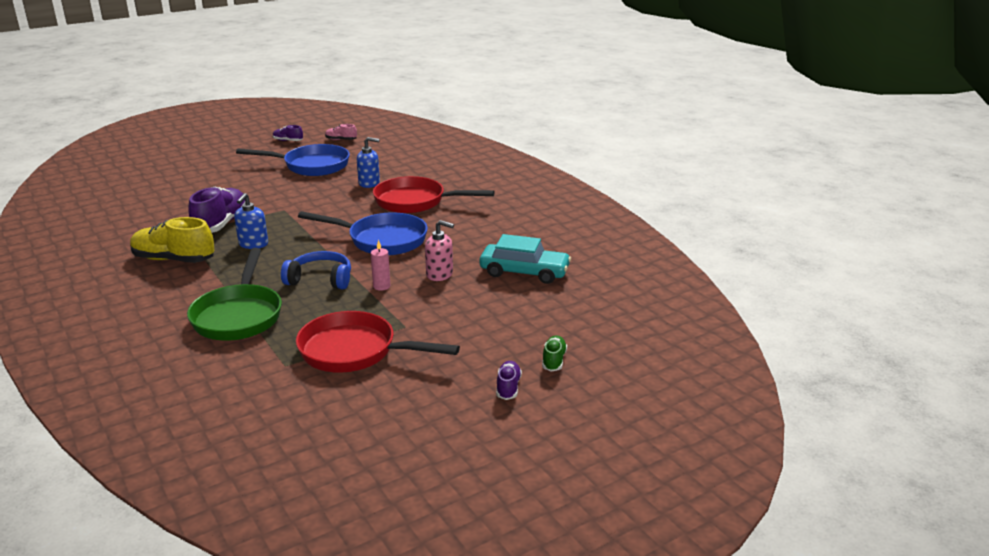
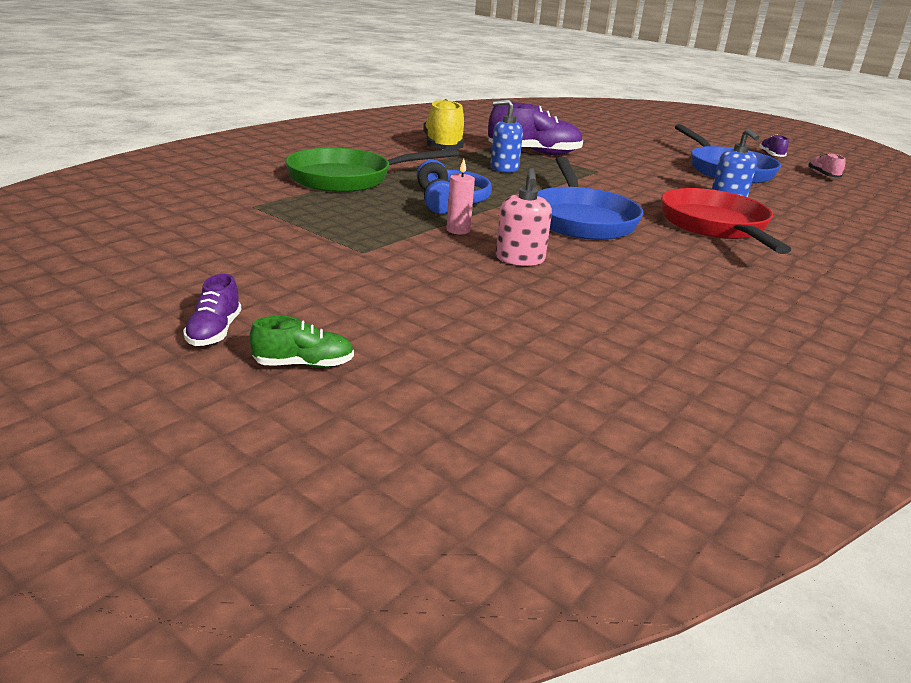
camera: 70 degrees right, 0 degrees up
red pan [296,311,460,373] -> none
turquoise car [480,234,571,284] -> none
purple shoe [496,361,522,400] -> purple shoe turned 105 degrees clockwise [183,274,241,346]

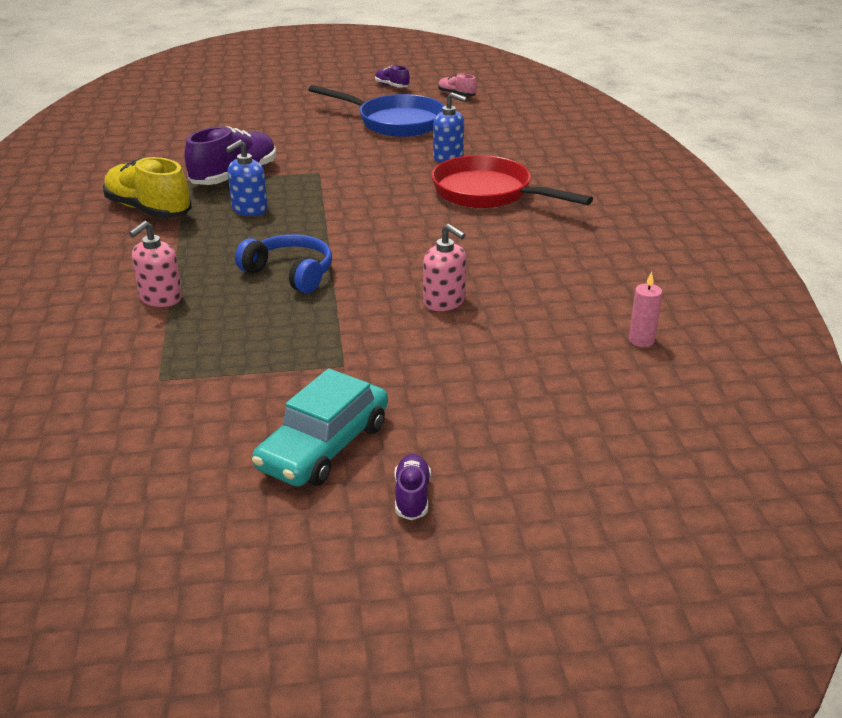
camera: 45 degrees left, 5 degrees up
purple shoe [183,274,241,346] -> purple shoe turned 135 degrees counterclockwise [394,454,431,520]
green shoe [249,316,354,368] -> none
green pan [285,148,459,192] -> pink soap dispenser [129,221,182,307]
pink candle [446,159,475,234] -> pink candle moved to [629,272,662,347]
blue pan [537,157,643,240] -> none
none -> turquoise car [252,368,388,486]

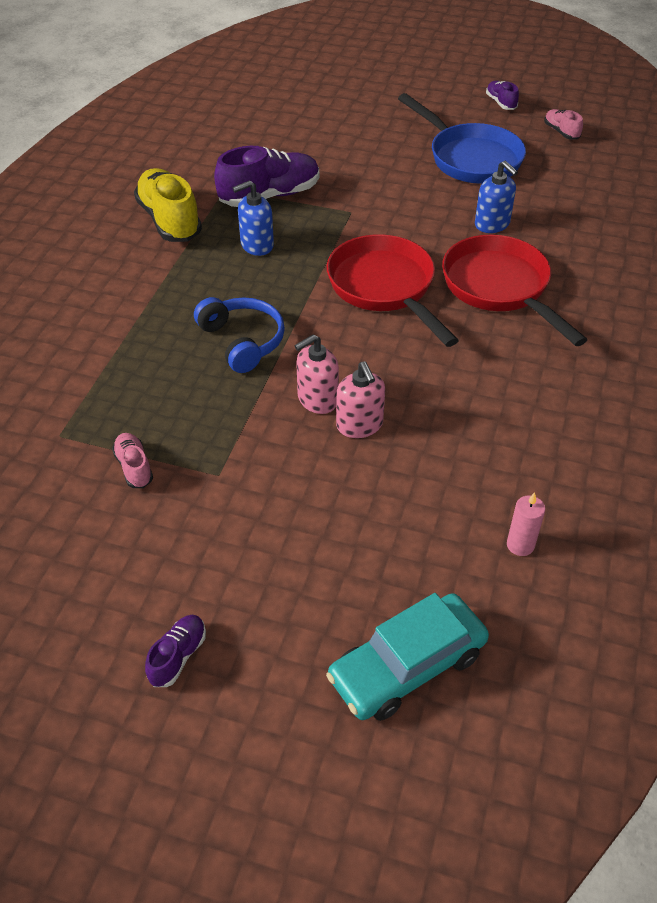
camera: 25 degrees right, 15 degrees up
pink soap dispenser [129,221,182,307] -> pink soap dispenser moved to [294,334,339,414]
turquoise car [252,368,388,486] -> turquoise car moved to [326,593,489,721]
none -> pink shoe [112,433,153,488]
none -> red pan [327,234,459,347]

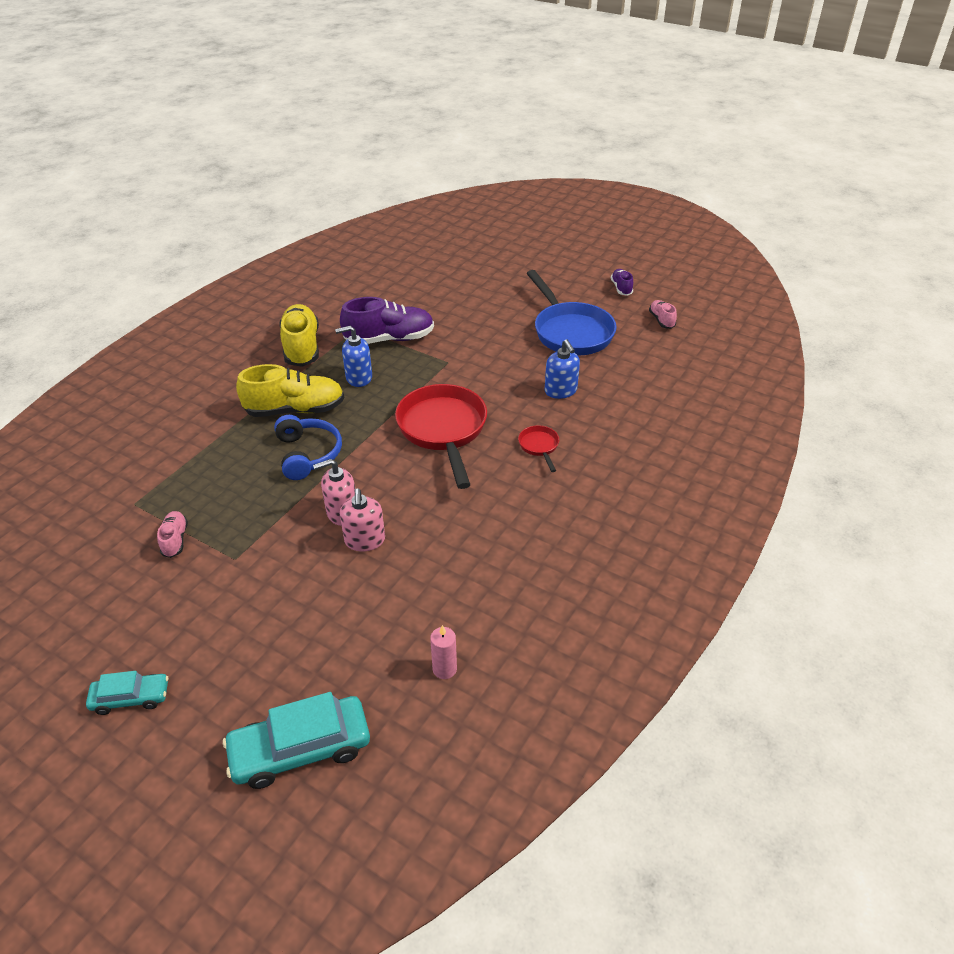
camera: 15 degrees right, 5 degrees down
purple shoe [145,615,206,687] -> turquoise car [86,671,168,715]
red pan [442,235,588,346] -> red pan [518,425,559,472], size x0.44
none -> yellow shoe [236,364,345,417]

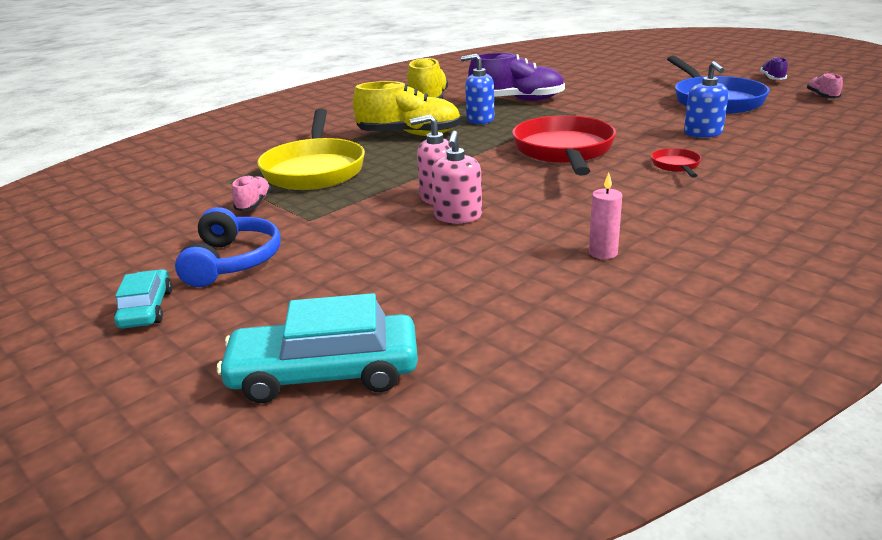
camera: 15 degrees right, 15 degrees down
turquoise car [86,671,168,715] -> turquoise car turned 105 degrees counterclockwise [114,269,172,329]
blue headphones [274,415,342,480] -> blue headphones moved to [175,207,281,287]
pink candle [430,625,457,679] -> pink candle moved to [589,173,622,259]
none -> yellow pan [257,108,365,190]

